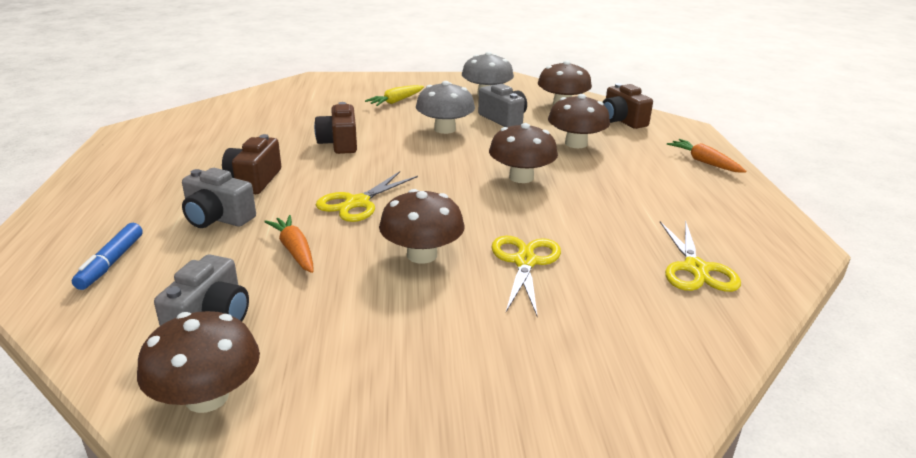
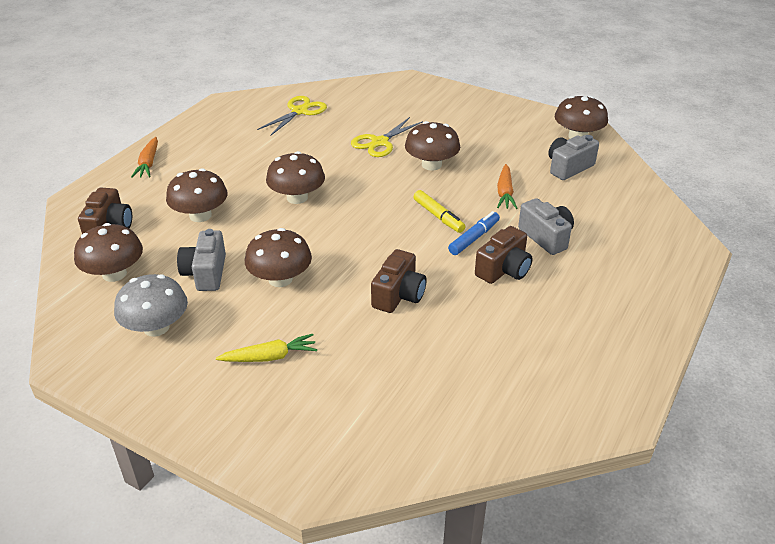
camera: 145 degrees left, 10 degrees up
blue marker [72,223,143,290] -> blue marker moved to [448,211,500,255]
yellow scissors [316,171,418,222] -> yellow marker [414,190,466,233]
grey mushroom [416,81,475,134] -> brown mushroom [245,228,312,287]

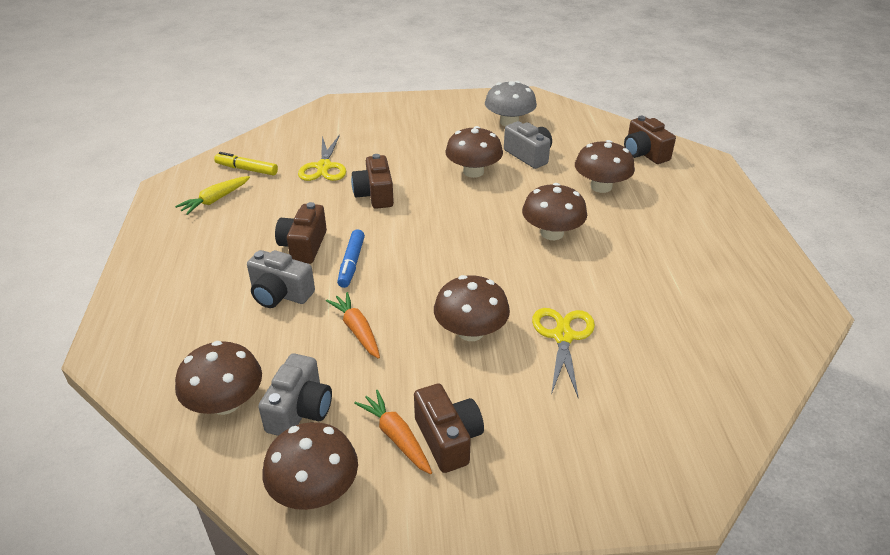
camera: 145 degrees right, 0 degrees up
brown mushroom [74,223,143,282] -> brown mushroom moved to [175,341,262,415]
orange carrot [131,137,158,178] -> orange carrot moved to [354,390,432,474]
yellow carrot [216,334,317,362] -> yellow carrot moved to [175,176,250,215]
yellow scissors [257,96,327,136] -> yellow scissors moved to [298,134,346,181]
yellow marker [414,190,466,233] -> yellow marker moved to [214,152,278,175]
none -> brown camera [414,384,484,473]

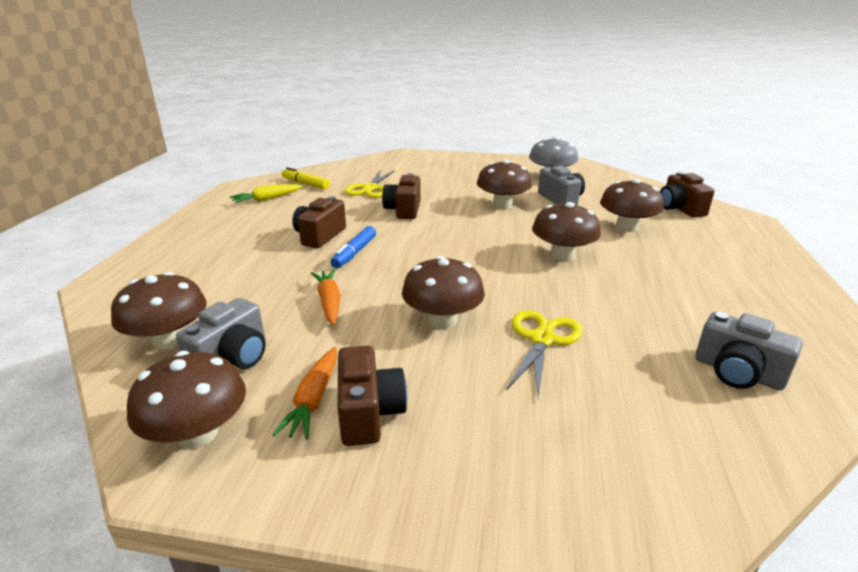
camera: 15 degrees right, 10 degrees down
grey camera [247,250,315,308] -> grey camera moved to [695,312,803,390]
orange carrot [354,390,432,474] -> orange carrot turned 150 degrees counterclockwise [272,347,337,440]

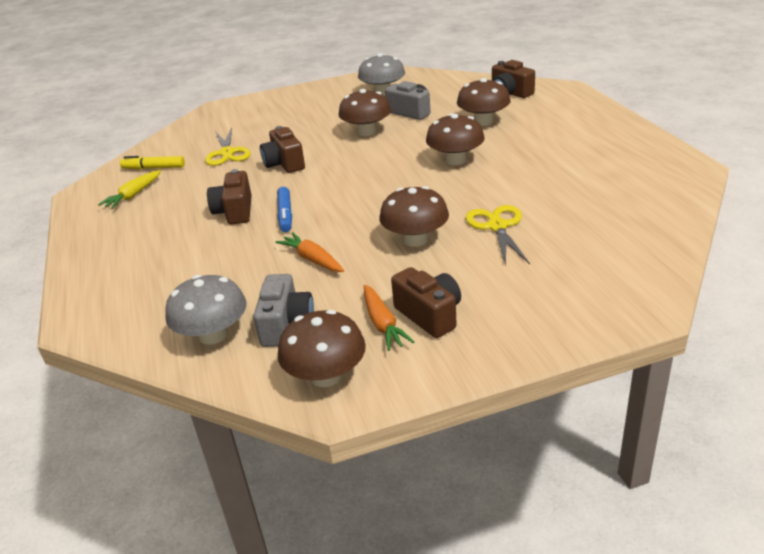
camera: 25 degrees left, 5 degrees up
brown mushroom [111,272,207,349] -> grey mushroom [165,275,246,345]
grey camera [695,312,803,390] -> none

